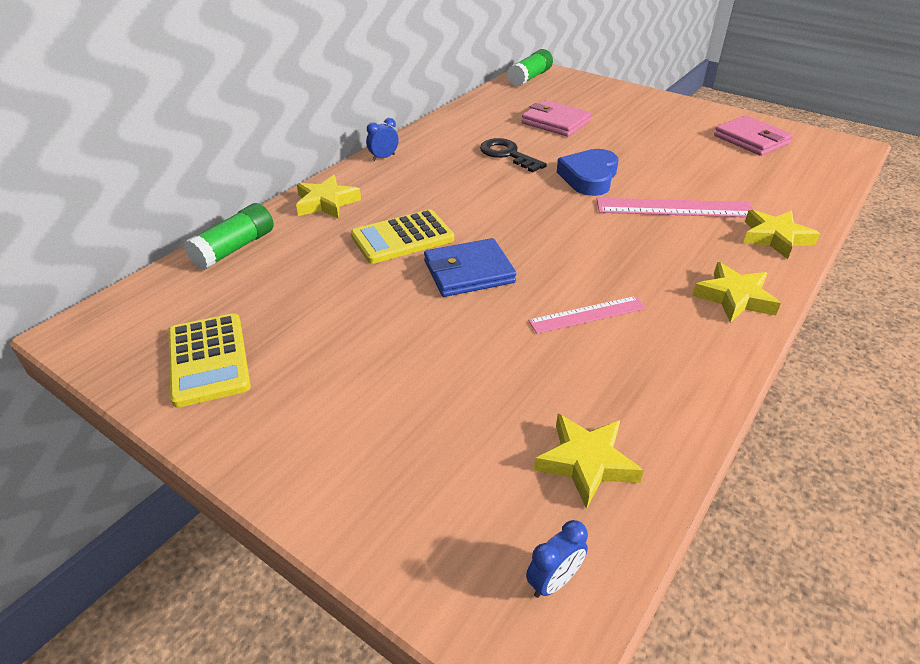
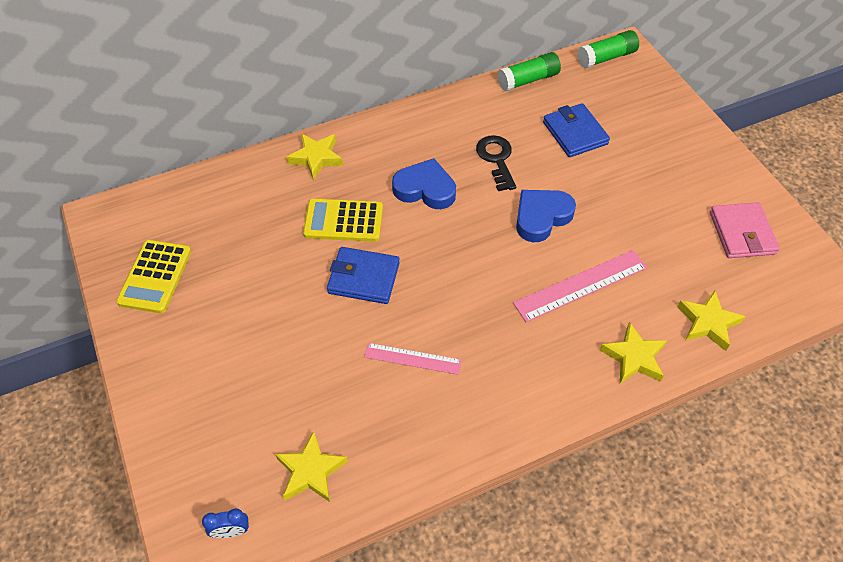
camera: 30 degrees right, 15 degrees up
green glue stick [184,203,274,270] -> green glue stick moved to [497,52,561,91]
blue clock [366,118,399,161] -> none
pink wallet [522,100,591,137] -> blue wallet [543,103,610,157]
pink ruler [596,198,754,217] -> pink ruler turned 60 degrees counterclockwise [513,250,647,322]
yellow star [692,262,781,323] -> yellow star moved to [677,290,746,351]
none -> blue heart [392,158,456,209]

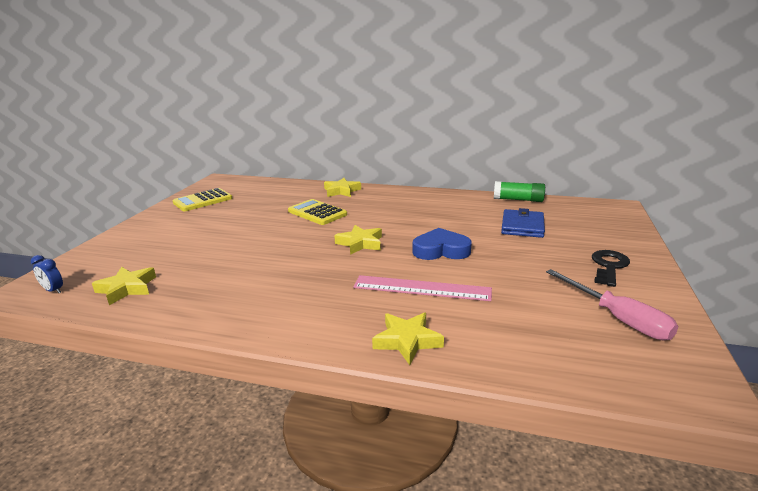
camera: 40 degrees right, 30 degrees down
blue wallet [327,247,400,304] -> none
pink ruler [364,343,462,375] -> none
blue heart [392,158,456,209] -> none
black key [476,135,516,191] -> black key moved to [592,250,630,287]
green glue stick [577,30,639,68] -> none
yellow star [677,290,746,351] -> yellow star moved to [334,225,382,255]
pink wallet [710,202,780,258] -> pink screwdriver [546,269,678,340]

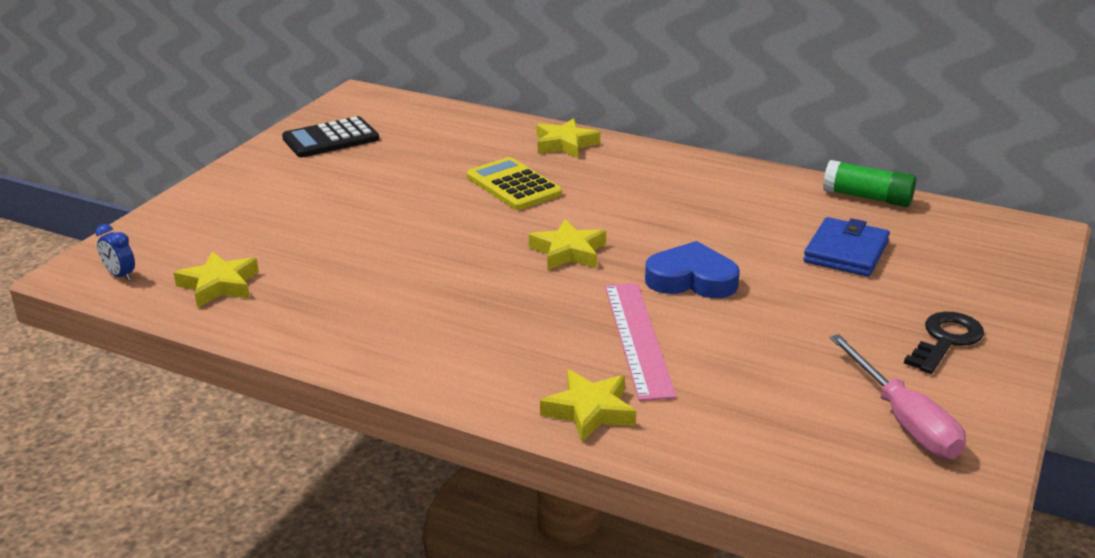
camera: 10 degrees right, 5 degrees up
yellow calculator [172,188,232,211] -> black calculator [282,116,379,157]
pink ruler [353,275,492,301] -> pink ruler turned 60 degrees clockwise [605,283,676,401]

